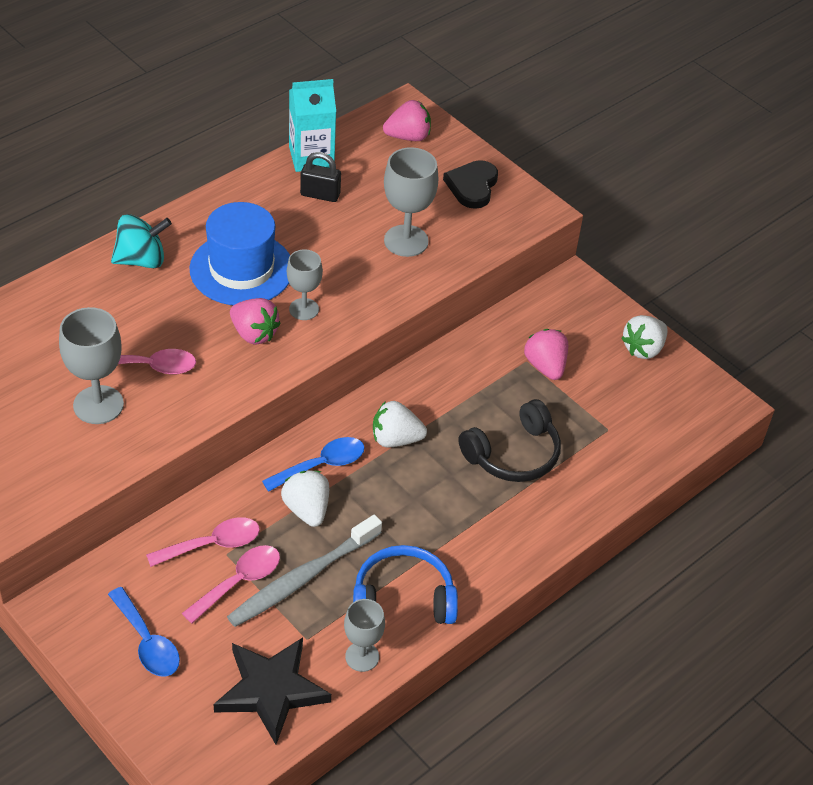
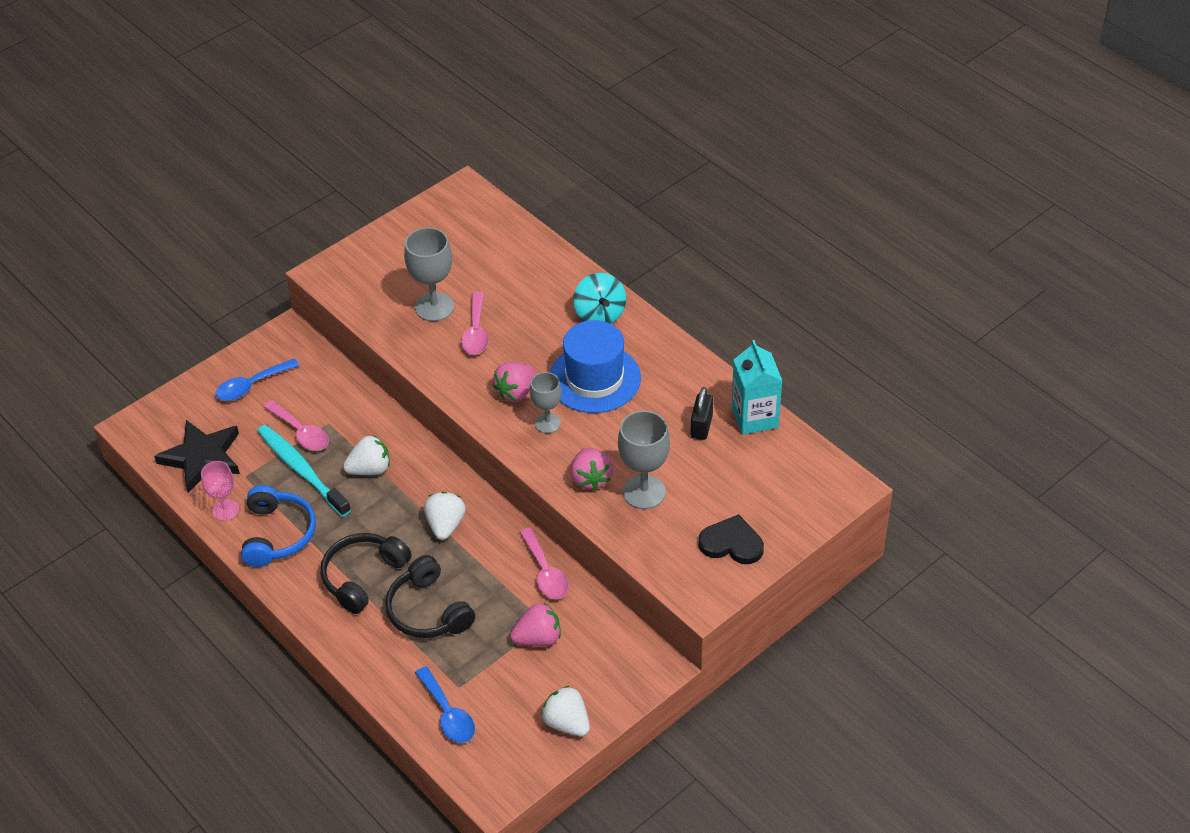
camera: 95 degrees right, 0 degrees up
pink spoon [146,517,260,567] -> pink spoon moved to [519,528,569,599]
grey toothbrush [227,515,382,627] -> turquoise toothbrush [257,425,351,517]
blue spoon [262,437,365,492] -> blue spoon moved to [415,666,475,743]
grey goblet [344,599,385,672] -> pink goblet [201,461,239,521]
pink strawberry [383,100,431,141] -> pink strawberry moved to [571,447,613,491]
none -> black headphones [321,533,411,614]

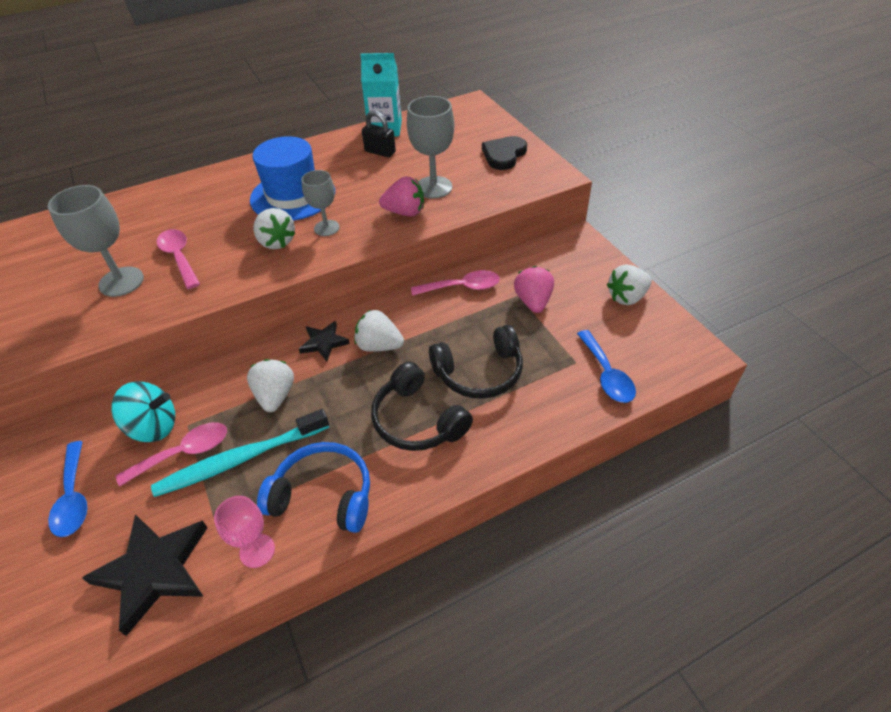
camera: 75 degrees left, 0 degrees up
blue spoon [415,666,475,743] -> blue spoon turned 90 degrees clockwise [577,330,636,403]
pink spoon [461,292,489,355] -> pink spoon turned 135 degrees counterclockwise [157,229,200,289]
pink strawberry [492,362,535,402] -> white strawberry [253,208,295,249]
turquoise spinning top [573,273,626,324] -> turquoise spinning top moved to [111,382,175,442]
none -> black star [299,321,350,361]

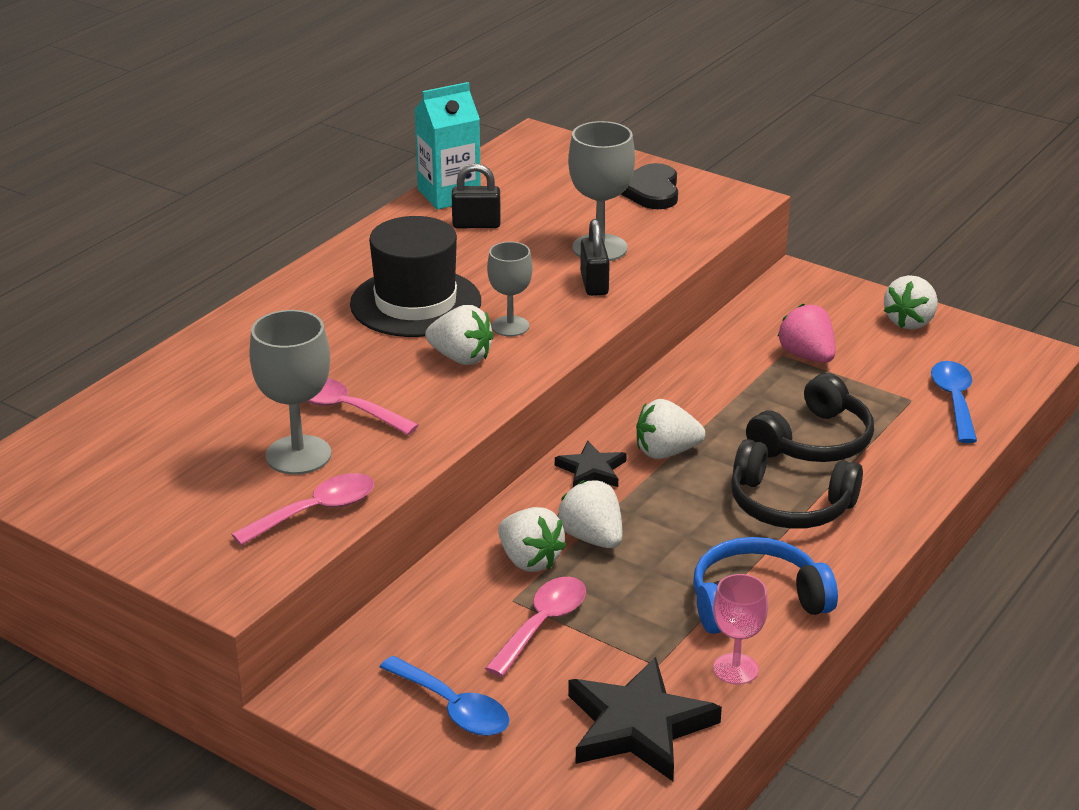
camera: 30 degrees left, 15 degrees down
turquoise spinning top [111,382,175,442] -> none
turquoise toothbrush [151,409,329,497] -> none
blue hat [250,136,335,221] -> black hat [350,216,481,337]
pink strawberry [379,176,424,216] -> black padlock [580,219,610,296]
pink spoon [411,270,500,296] -> pink spoon moved to [231,473,374,546]
blue spoon [577,330,636,403] -> blue spoon turned 135 degrees counterclockwise [931,361,977,443]
none -> white strawberry [498,507,566,572]

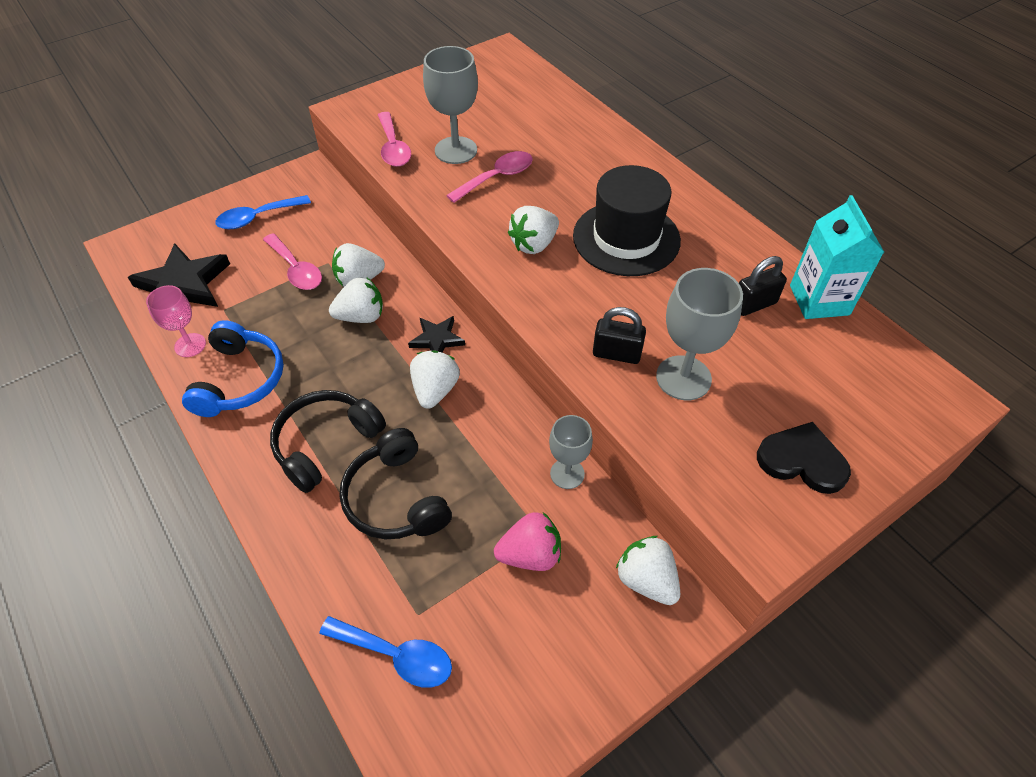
camera: 110 degrees right, 20 degrees up
black padlock [452,163,501,228] -> black padlock turned 45 degrees clockwise [739,256,787,316]
grey goblet [487,242,533,336] -> grey goblet moved to [549,415,593,489]
white strawberry [884,275,938,330] -> white strawberry moved to [616,536,680,605]

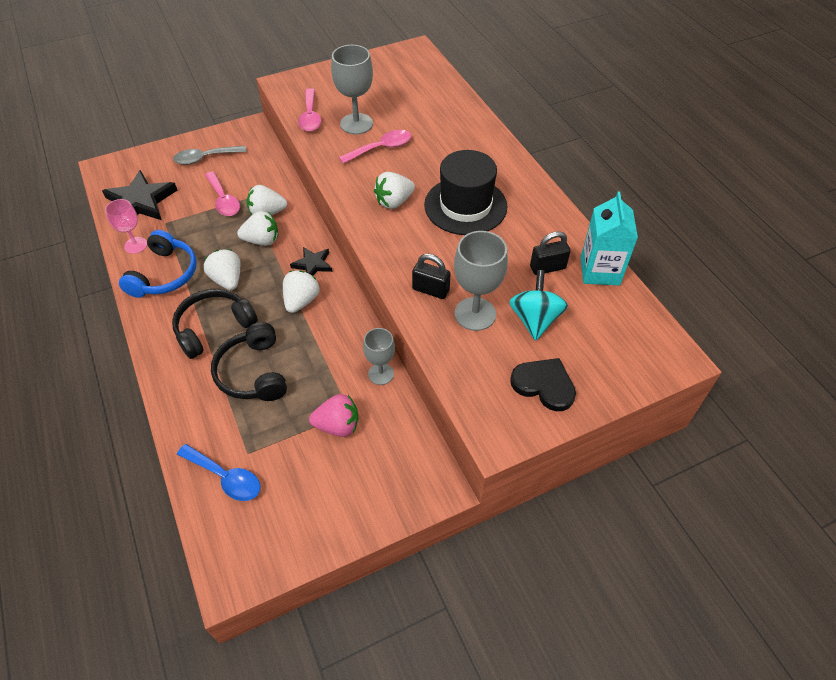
camera: 10 degrees right, 0 degrees up
blue spoon [215,195,311,229] -> grey spoon [173,146,246,165]
white strawberry [616,536,680,605] -> white strawberry moved to [204,249,240,290]
none -> turquoise spinning top [509,270,568,341]

